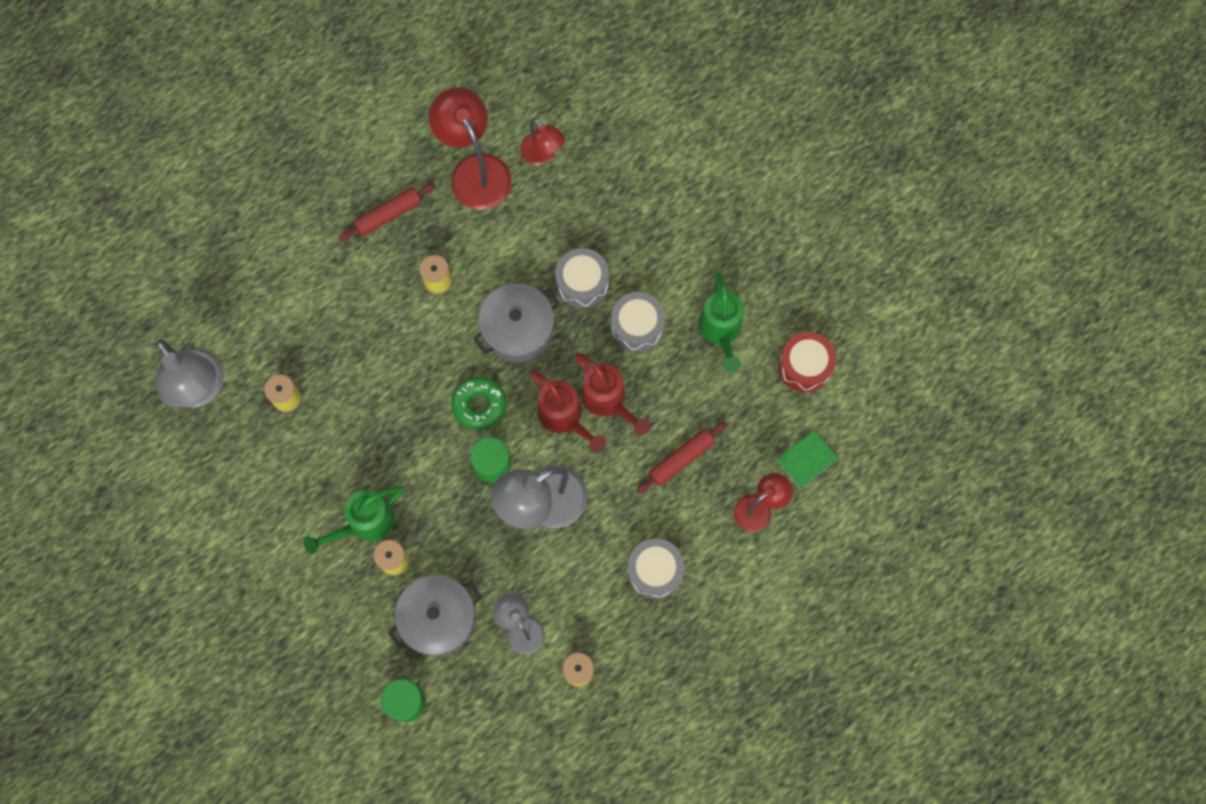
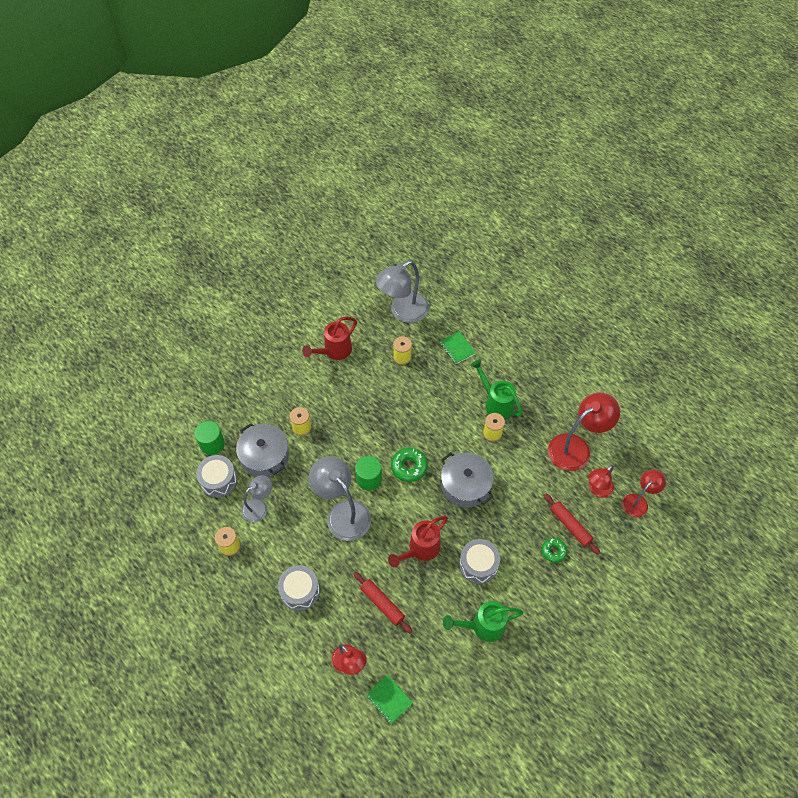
camera: 85 degrees right, 15 degrees down
green watering can [303,486,404,554] -> green watering can moved to [471,359,523,419]
red rolling pin [339,183,436,241] -> red rolling pin moved to [544,494,600,555]
red watering can [530,370,606,453] -> red watering can moved to [302,317,357,360]
grey drum [555,248,609,309] -> grey drum moved to [196,455,237,498]
red drum [778,332,836,392] -> none
none -> green notebook [440,331,476,364]
none -> green donut [542,538,567,563]
none -> red lamp [622,469,666,517]

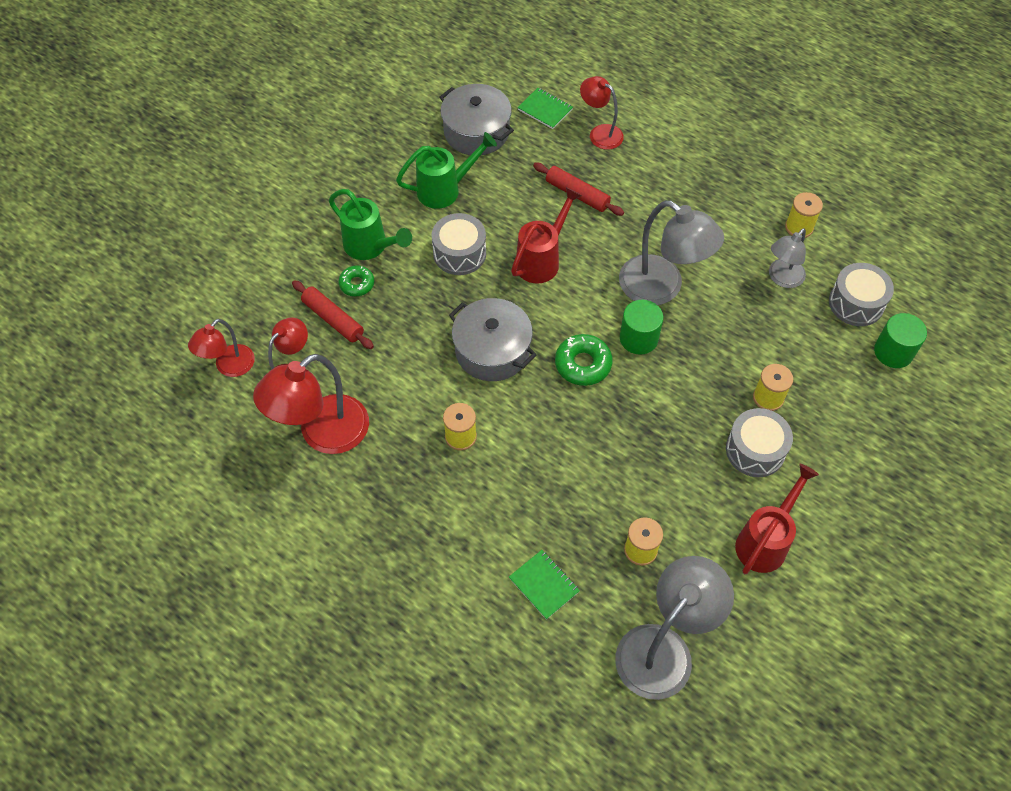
camera: 170 degrees right, 0 degrees up
grey pot [236,423,289,477] -> grey pot moved to [440,84,514,155]
grey drum [278,565,320,611] -> grey drum moved to [726,408,793,477]
green watering can [471,359,523,419] -> green watering can moved to [329,189,412,260]

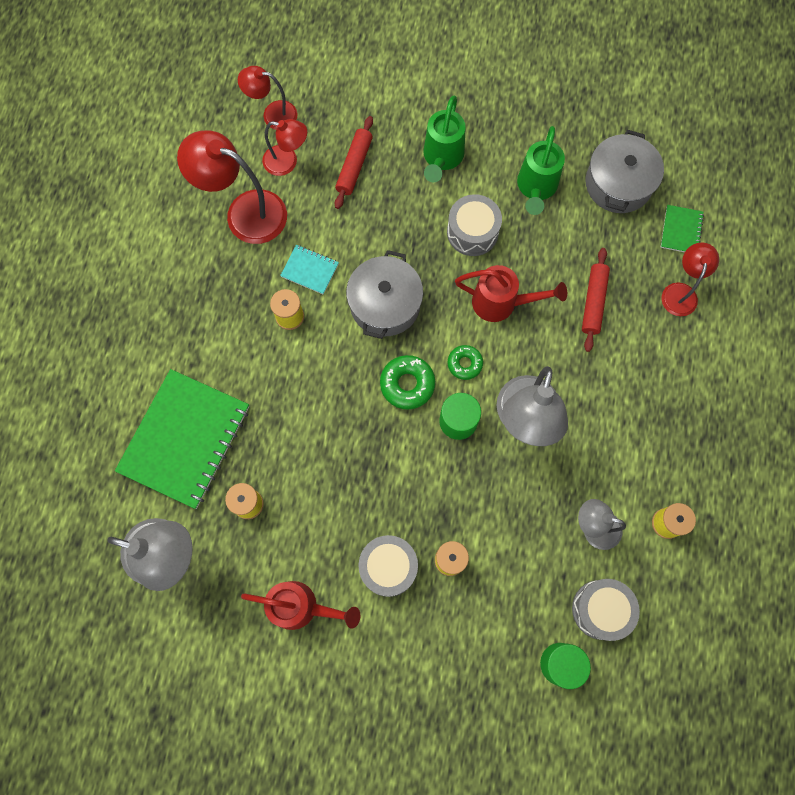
camera: 65 degrees right, 15 degrees up
green donut [339,265,374,296] -> green donut moved to [447,345,483,380]
green watering can [396,132,497,209] -> green watering can turned 60 degrees clockwise [517,126,565,215]
green notebook [509,550,580,620] -> green notebook [115,369,249,509], size x2.30
none -> turquoise notebook [280,245,339,294]

